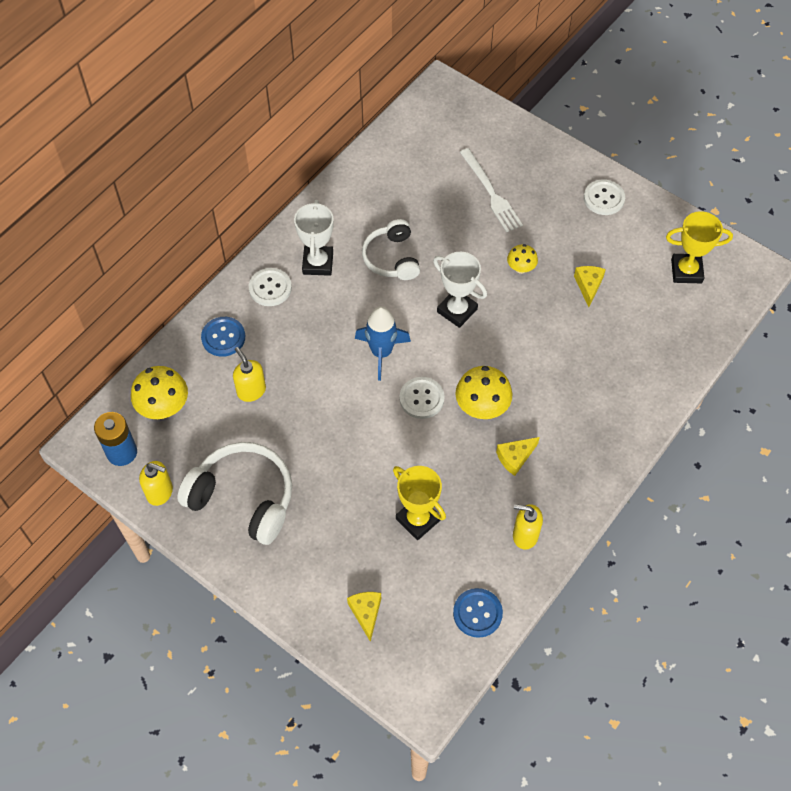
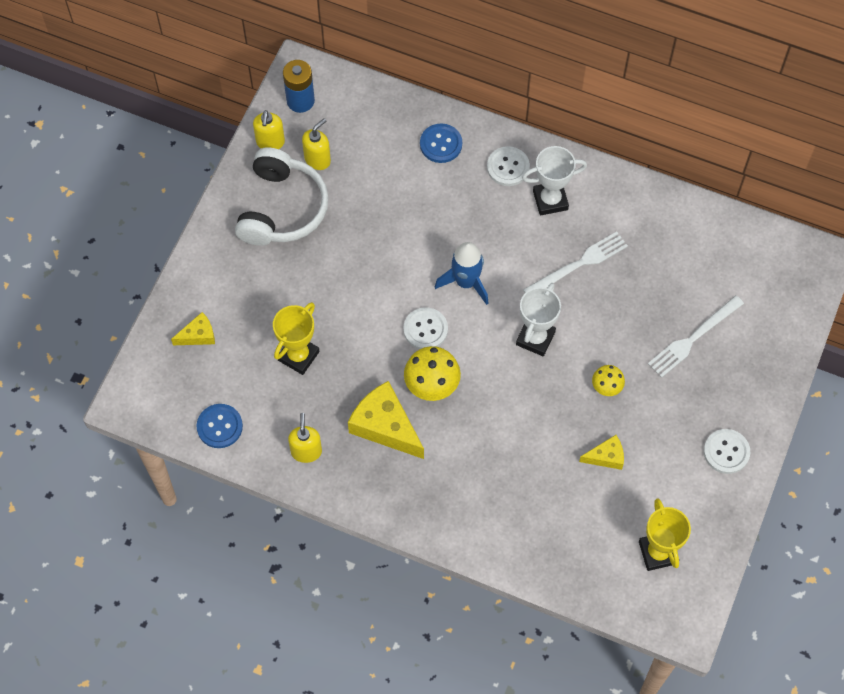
camera: 75 degrees right, 5 degrees up
yellow mushroom [131,366,188,419] -> none
yellow soap dispenser [233,347,266,402] -> yellow soap dispenser moved to [302,118,331,170]
white headphones [362,219,420,280] -> white fork [523,232,628,293]
yellow cheese [496,437,540,476] -> yellow cheese [348,381,424,459], size x1.87

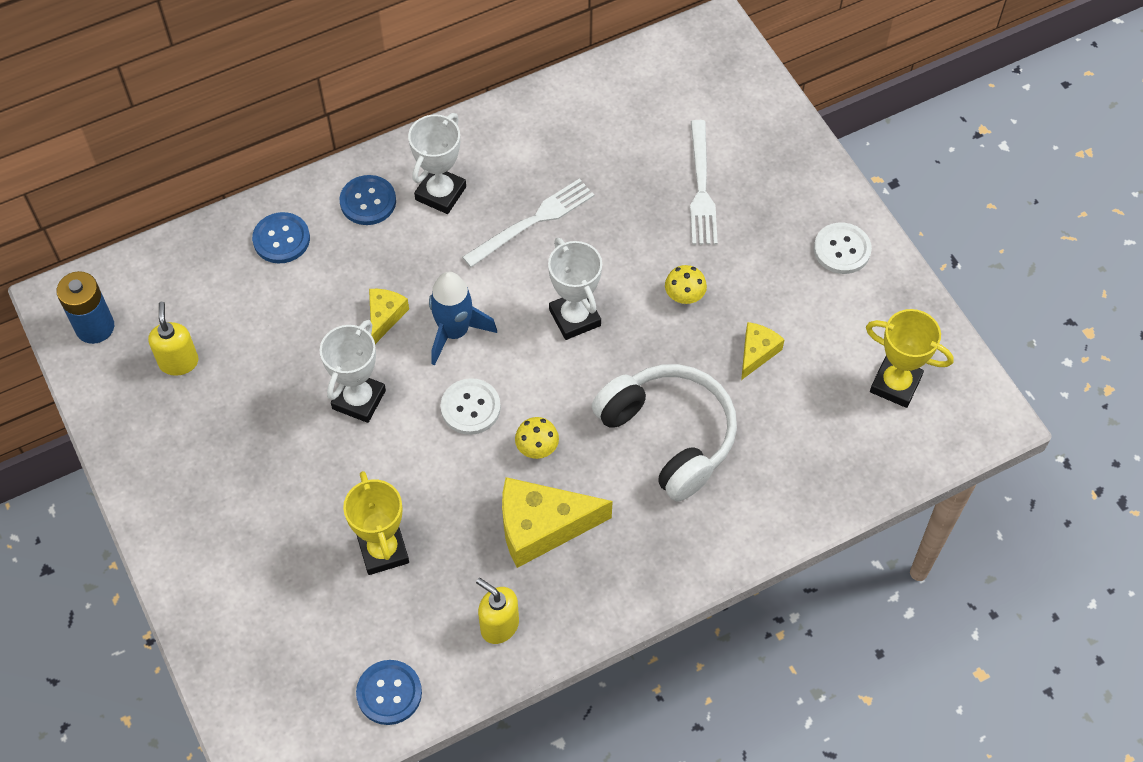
camera: 50 degrees left, 5 degrees down
yellow cheese [171,312,215,345] -> yellow cheese moved to [369,289,409,344]
white headphones [235,147,329,246] -> white headphones moved to [592,364,737,502]
yellow soap dispenser [253,110,285,149] -> none
yellow mushroom [404,346,461,401] -> yellow mushroom [515,417,559,459], size x0.58
white button [487,146,530,186] -> blue button [340,175,396,225]
white fork [523,232,628,293] -> white fork turned 45 degrees clockwise [462,179,594,267]
none -> white trophy [320,320,386,423]

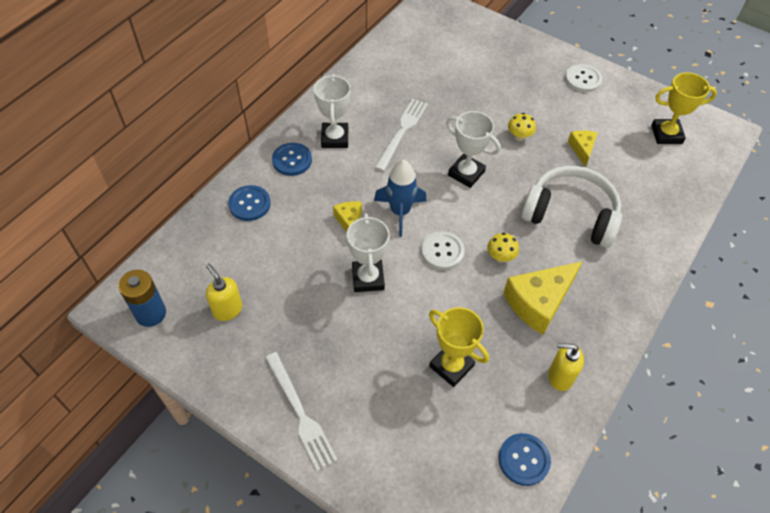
camera: 30 degrees left, 5 degrees down
white fork [690,120,718,245] -> white fork moved to [265,352,338,471]

